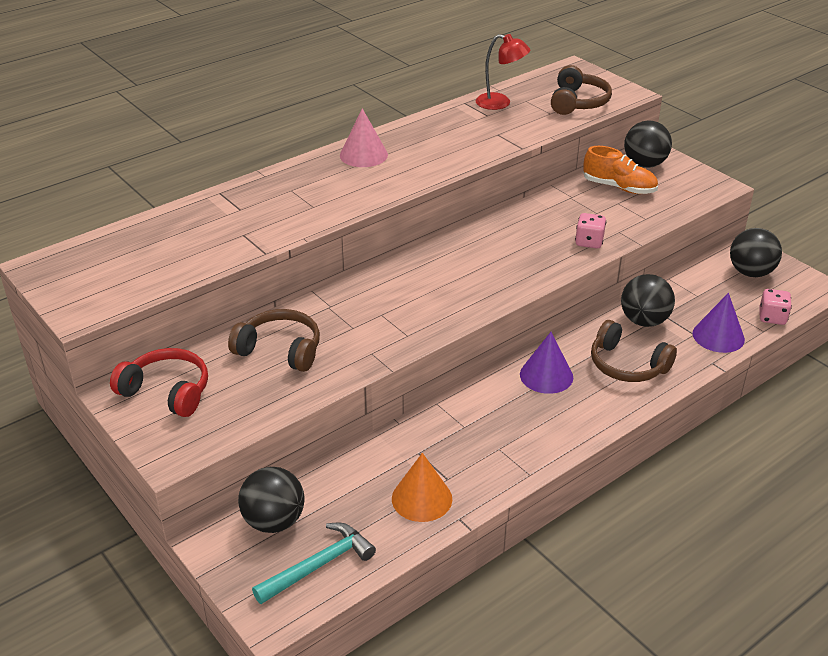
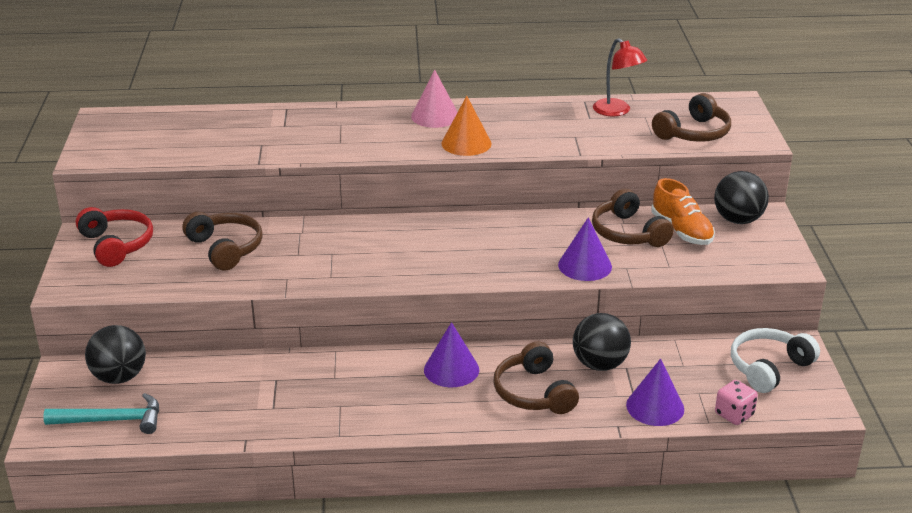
camera: 35 degrees right, 5 degrees down
orange cone [392,453,452,522] -> orange cone moved to [441,96,491,156]
pink dice [575,213,606,249] -> purple cone [558,217,612,281]
black ball [730,228,782,277] -> white headphones [731,328,820,393]
none -> brown headphones [592,189,674,247]

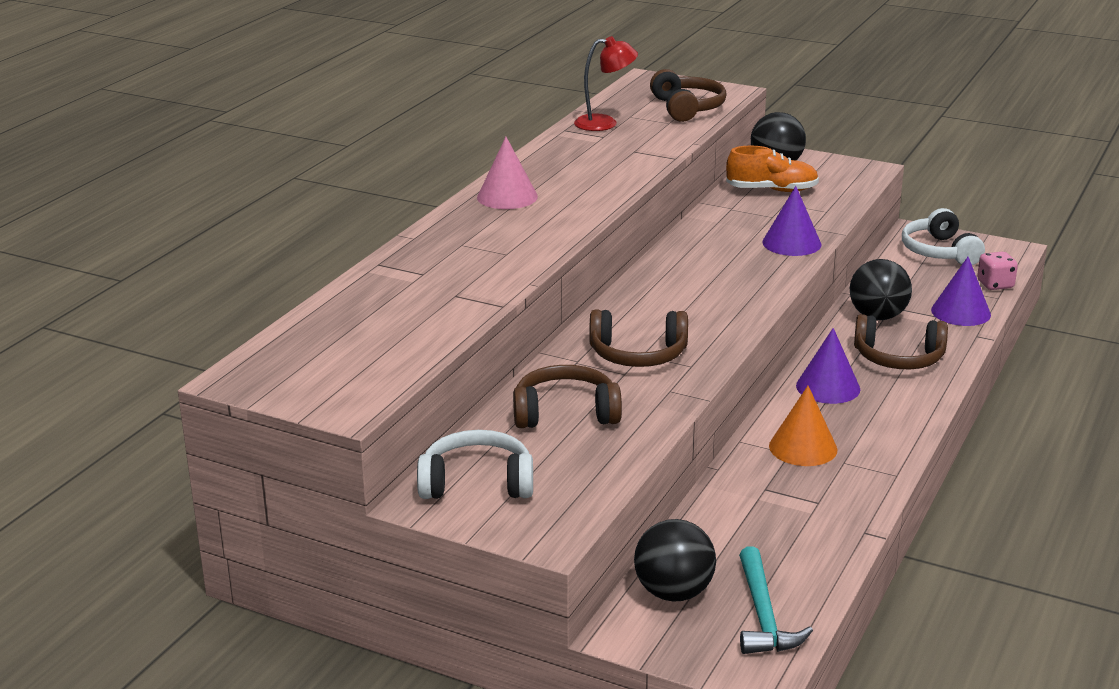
camera: 60 degrees left, 5 degrees down
turquoise hammer [43,393,159,434] -> turquoise hammer turned 150 degrees clockwise [739,546,813,654]
red headphones [76,207,153,267] -> white headphones [417,430,533,499]
orange cone [441,96,491,156] -> orange cone moved to [769,386,837,466]
brown headphones [592,189,674,247] -> brown headphones moved to [589,309,688,367]

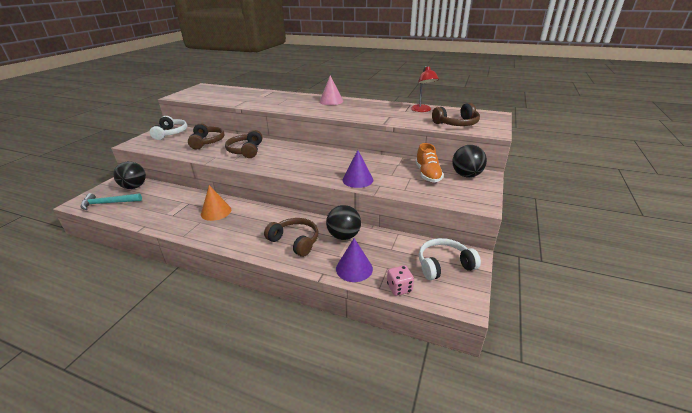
camera: 85 degrees right, 5 degrees up
purple cone [796,328,860,404] -> none
brown headphones [854,314,948,369] -> brown headphones turned 120 degrees clockwise [264,218,318,257]

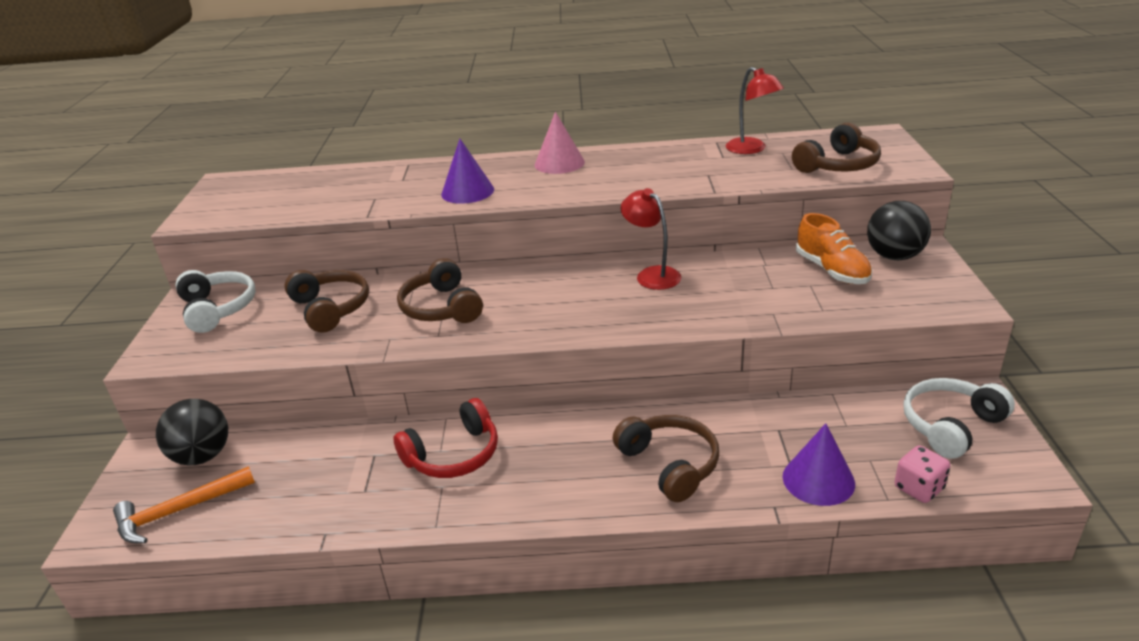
camera: 20 degrees left, 0 degrees up
turquoise hammer [81,193,142,210] -> orange hammer [113,466,255,543]
orange cone [201,185,231,221] -> red headphones [394,398,498,478]
brown headphones [264,218,318,257] -> brown headphones turned 45 degrees clockwise [613,415,719,502]
black ball [326,205,361,240] -> none
purple cone [342,150,373,188] -> purple cone moved to [441,139,494,204]
none -> red lamp [621,188,682,290]

